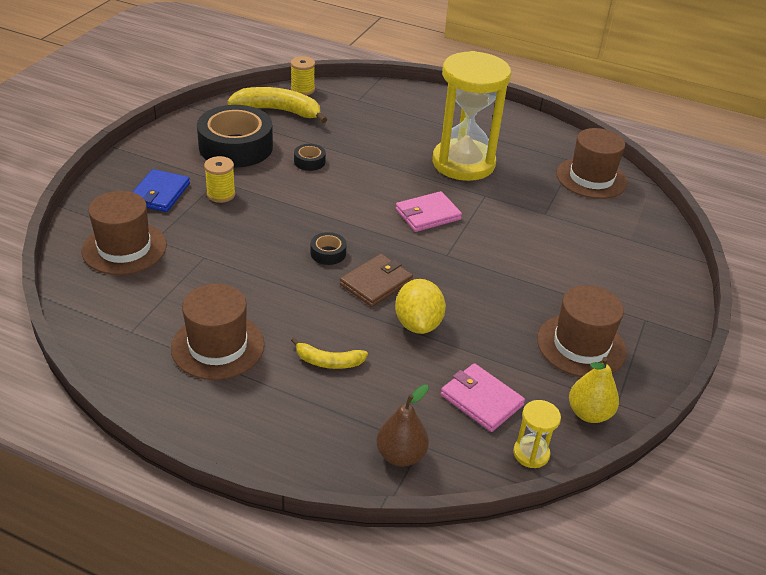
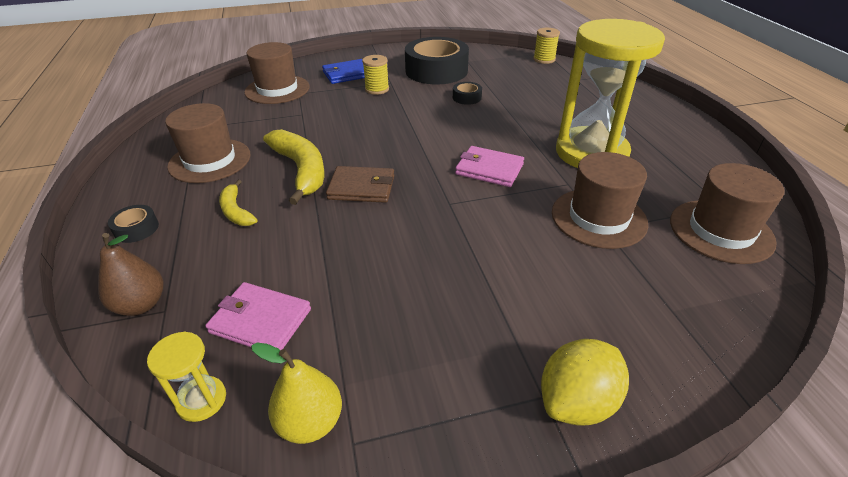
camera: 55 degrees right, 0 degrees up
yellow banana [227,87,327,123] -> yellow banana moved to [263,129,324,205]
black tape [311,232,347,265] -> black tape moved to [108,205,159,243]
yellow lemon [395,279,446,334] -> yellow lemon moved to [541,339,629,425]
pink wallet [441,363,525,432] -> pink wallet turned 75 degrees counterclockwise [205,282,311,350]
brown hat [537,285,626,377] -> brown hat moved to [552,152,648,249]

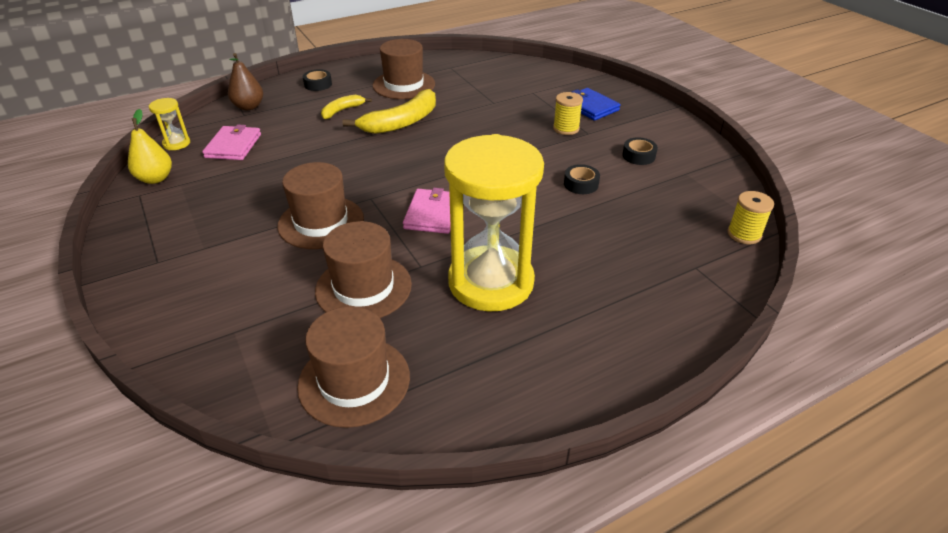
camera: 75 degrees right, 0 degrees up
brown hat [244,42,310,104] -> brown hat moved to [277,162,364,249]
brown wallet [326,166,394,203] -> none
black tape [405,37,469,84] -> black tape [622,138,658,165], size x0.42
yellow lemon [541,339,629,425] -> none

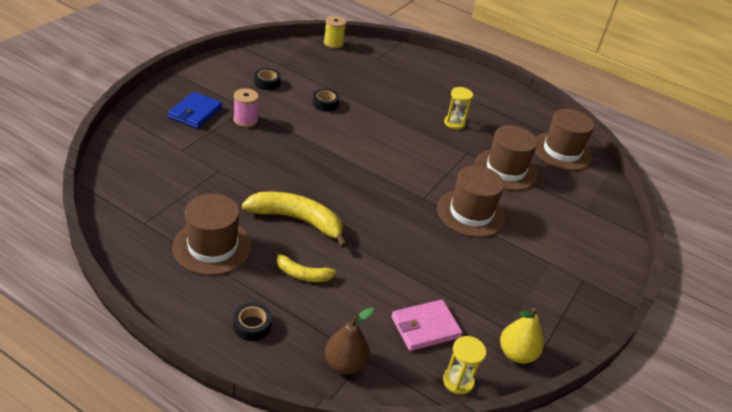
camera: 125 degrees left, 0 degrees up
pink wallet [403,188,451,234] -> none
yellow hourglass [444,134,544,312] -> yellow hourglass [444,87,473,130], size x0.40
yellow spool [553,92,583,135] -> pink spool [234,88,259,127]

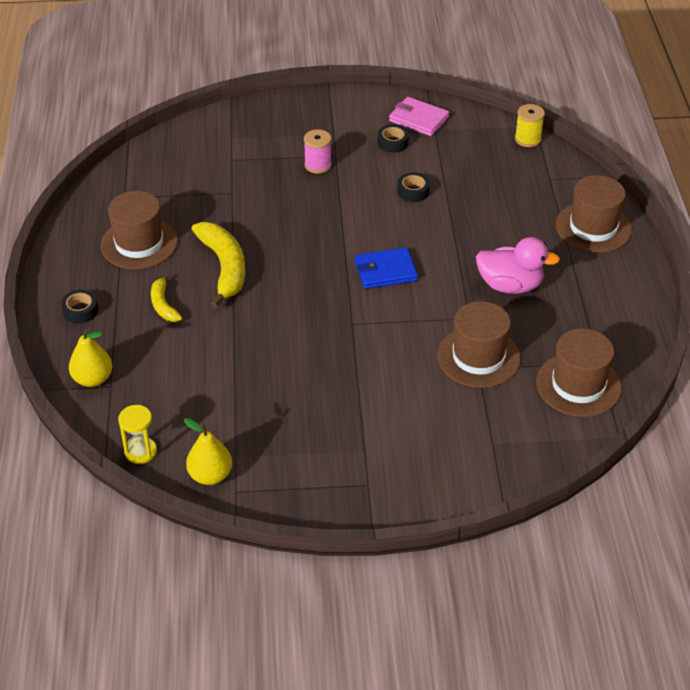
camera: 60 degrees right, 5 degrees up
blue wallet [168,92,222,129] -> blue wallet moved to [355,247,418,289]
brown pear [325,307,374,375] -> yellow pear [69,329,112,387]
pink wallet [391,300,463,351] -> pink wallet moved to [389,97,449,136]
brown hat [437,166,505,237] -> brown hat moved to [556,175,632,253]
yellow hourglass [444,87,473,130] -> pink duck [476,237,560,294]

